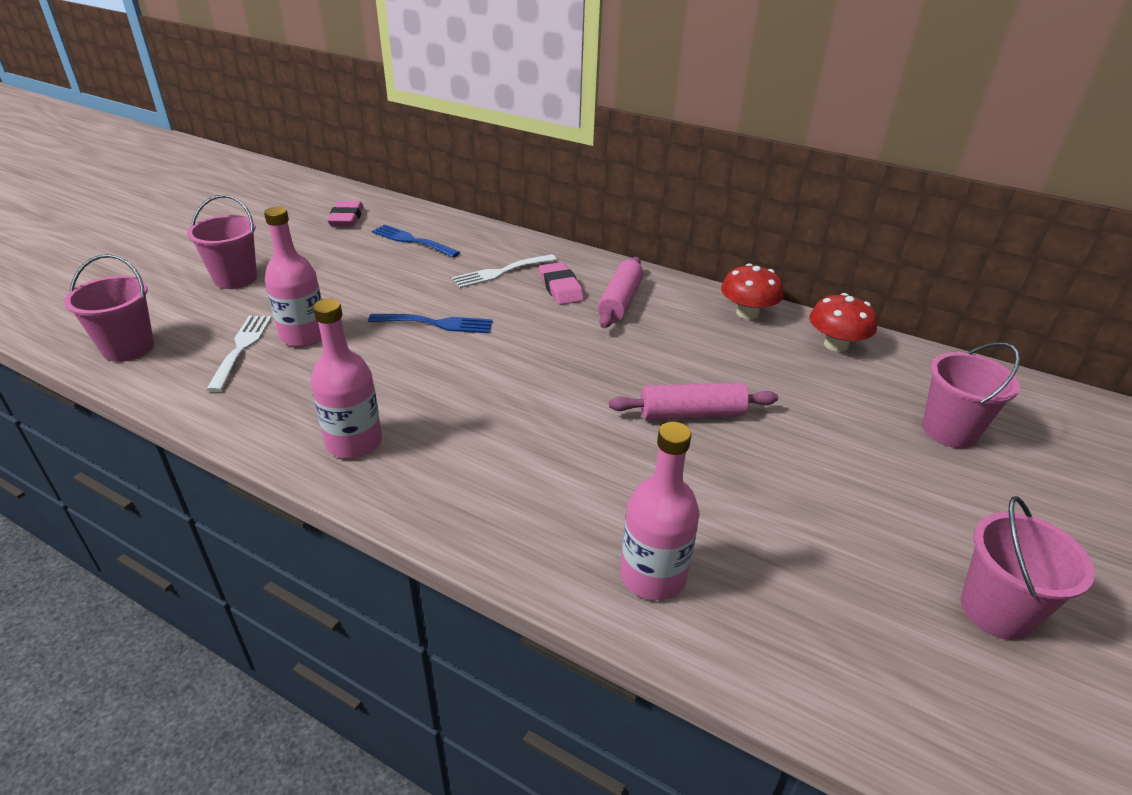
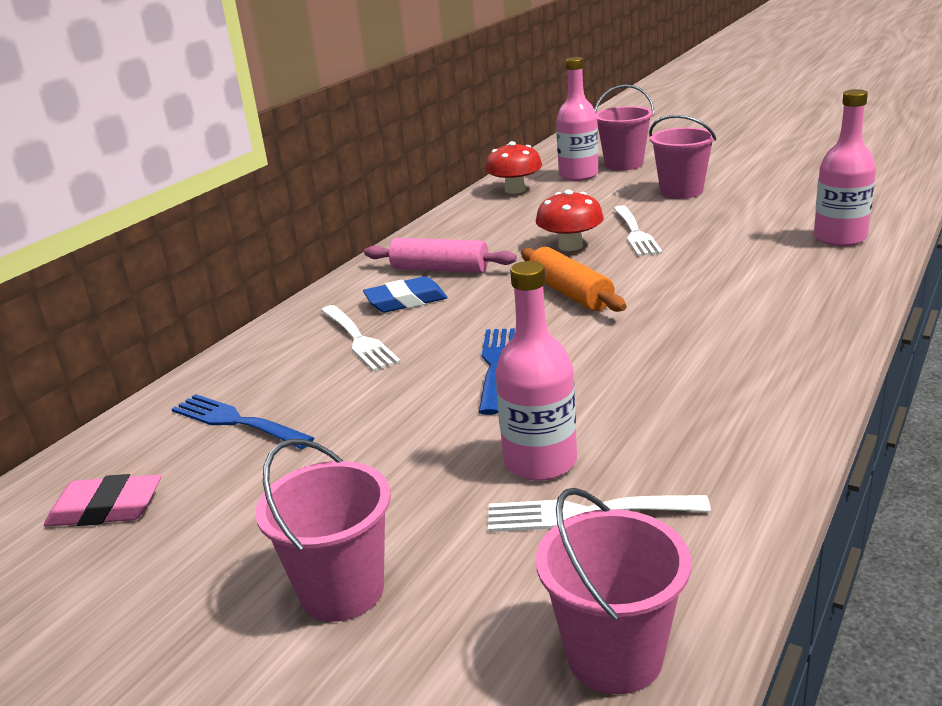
camera: 85 degrees left, 10 degrees down
pink bottle [311,299,382,458] -> pink bottle moved to [556,57,599,181]
blue fork [372,225,460,257] -> blue fork turned 90 degrees clockwise [172,394,314,449]
pink eraser [539,262,584,305] -> blue eraser [363,276,448,313]
pink rolling pin [609,382,778,420] -> white fork [613,205,662,256]
red mushroom [721,264,783,319] -> red mushroom moved to [536,190,604,251]
pink bucket [961,496,1095,640] -> pink bucket moved to [649,115,716,199]
none -> orange rolling pin [521,247,626,312]

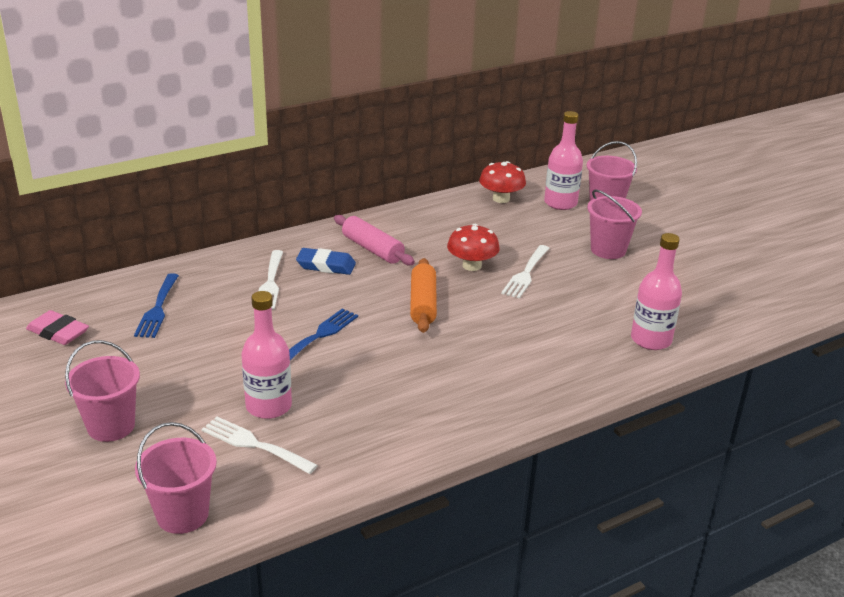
camera: 25 degrees right, 5 degrees up
blue fork [172,394,314,449] -> blue fork turned 150 degrees counterclockwise [134,273,179,338]

